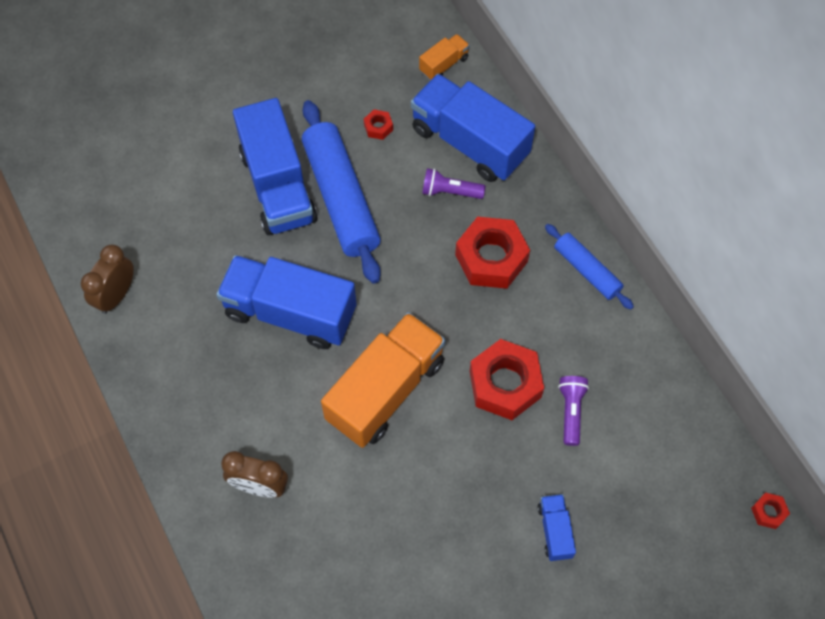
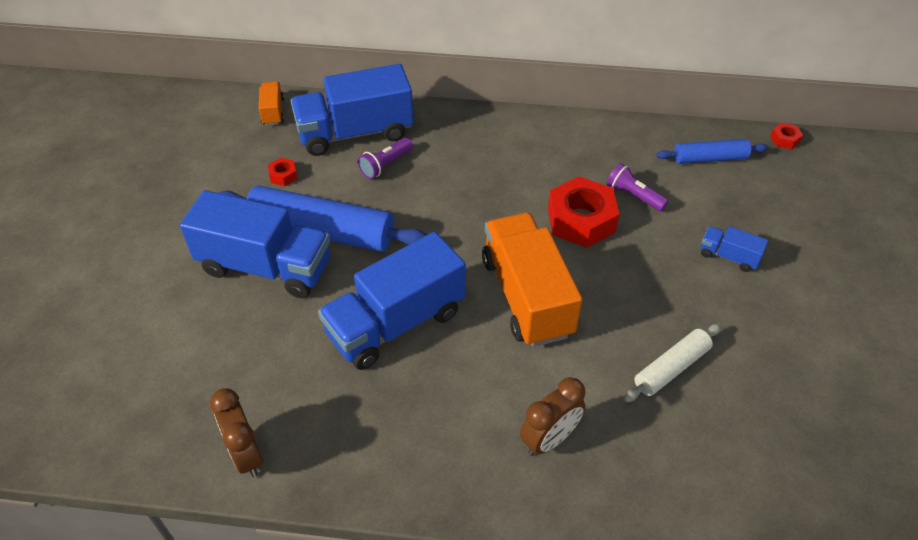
camera: 55 degrees left, 15 degrees down
red nut [455,217,530,289] -> none
blue rolling pin [545,224,634,310] -> blue rolling pin moved to [656,139,768,164]
none -> white rolling pin [623,324,722,402]

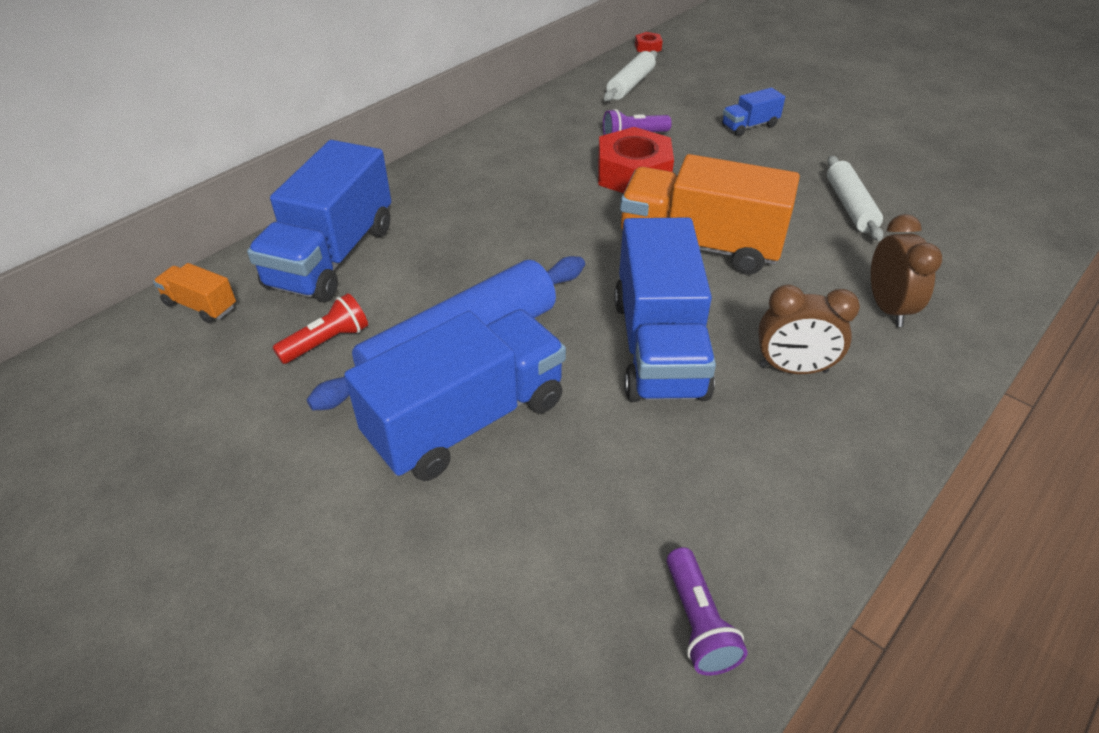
camera: 55 degrees left, 5 degrees down
brown clock [210,388,263,477] -> brown clock moved to [758,285,860,374]
red nut [268,158,297,186] -> red flashlight [272,293,368,364]
purple flashlight [357,138,413,179] -> purple flashlight moved to [667,547,748,675]
blue rolling pin [656,139,768,164] -> white rolling pin [604,50,657,101]

